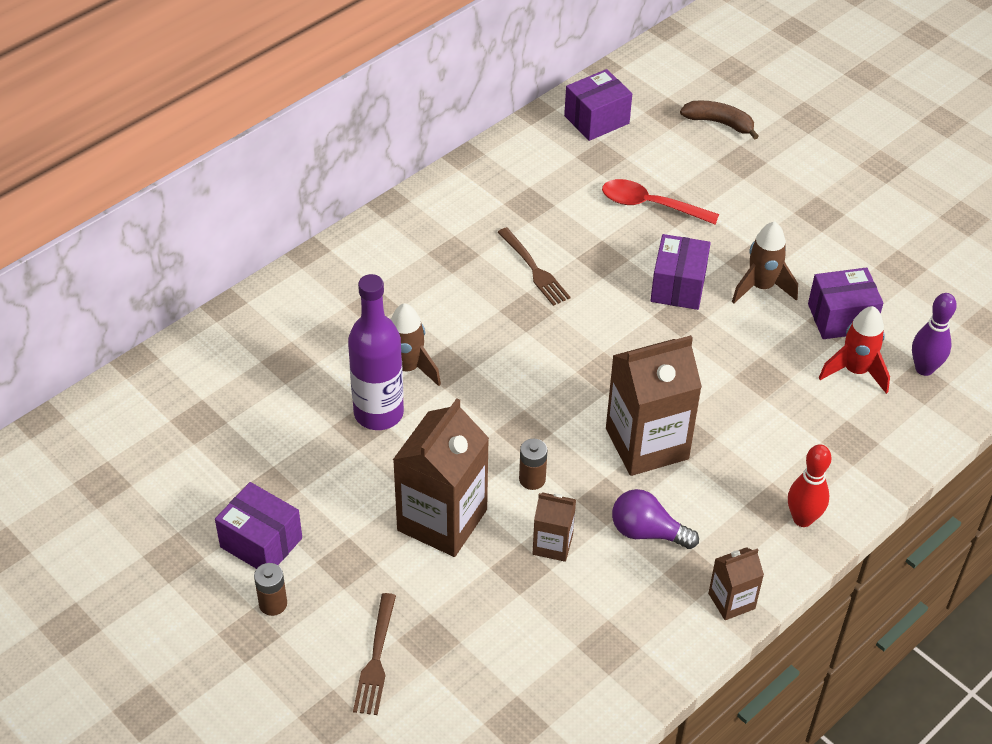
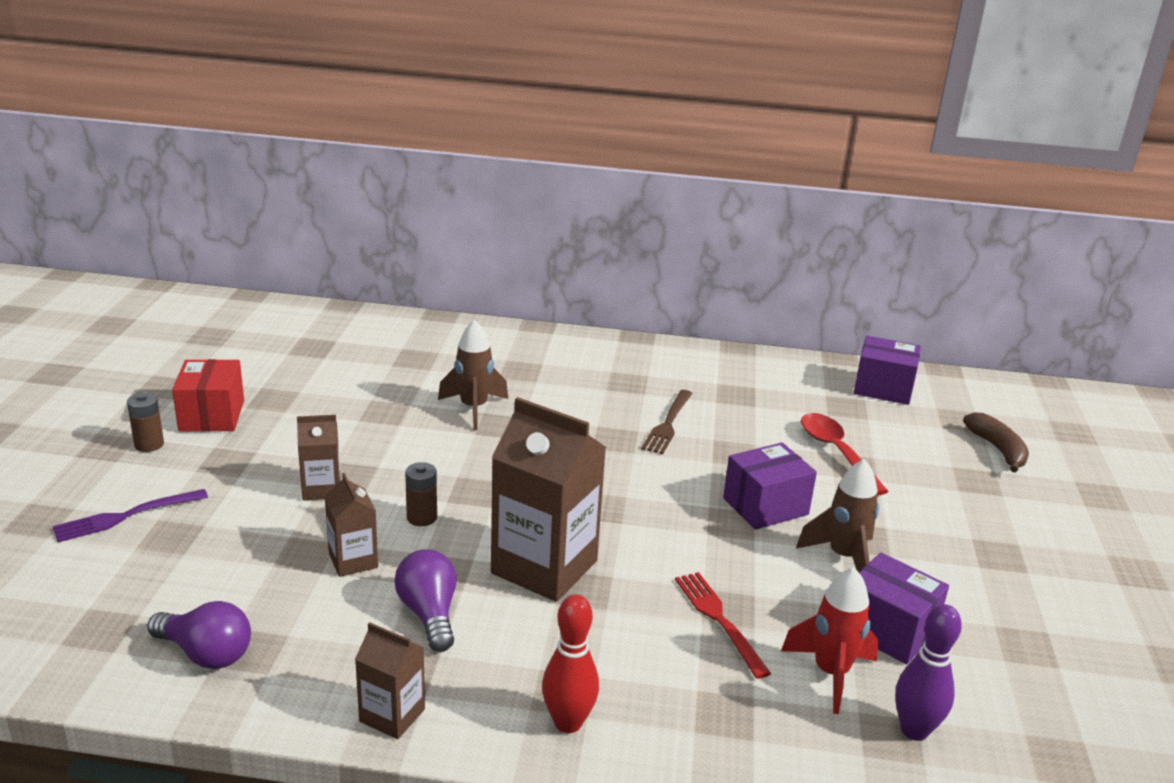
camera: 50 degrees right, 20 degrees down
purple box [215,482,302,569] -> red box [172,359,244,432]
purple bottle [348,274,404,430] -> none
brown fork [353,593,396,715] -> purple fork [52,489,208,542]
brown carton [393,398,489,557] -> brown carton [297,415,341,500], size x0.51
none -> purple light bulb [147,601,251,669]
none -> red fork [675,572,771,679]

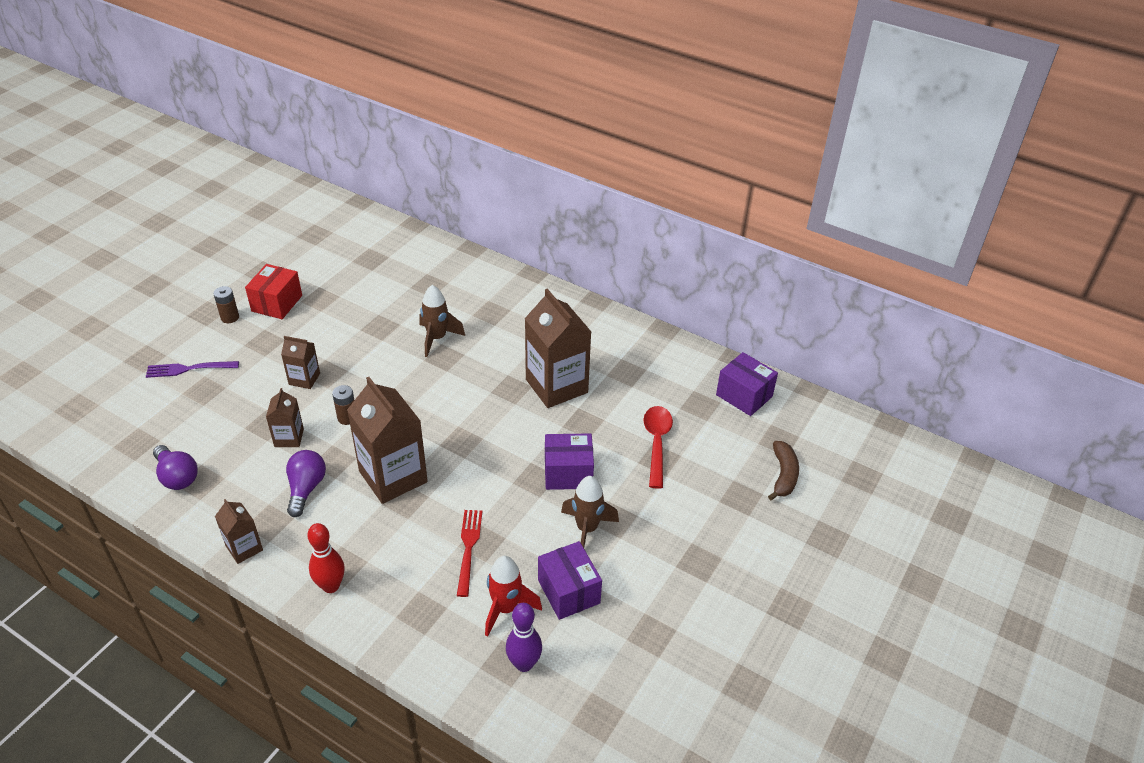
camera: 25 degrees right, 15 degrees up
brown fork [641,390,693,454] -> brown carton [525,288,591,408]

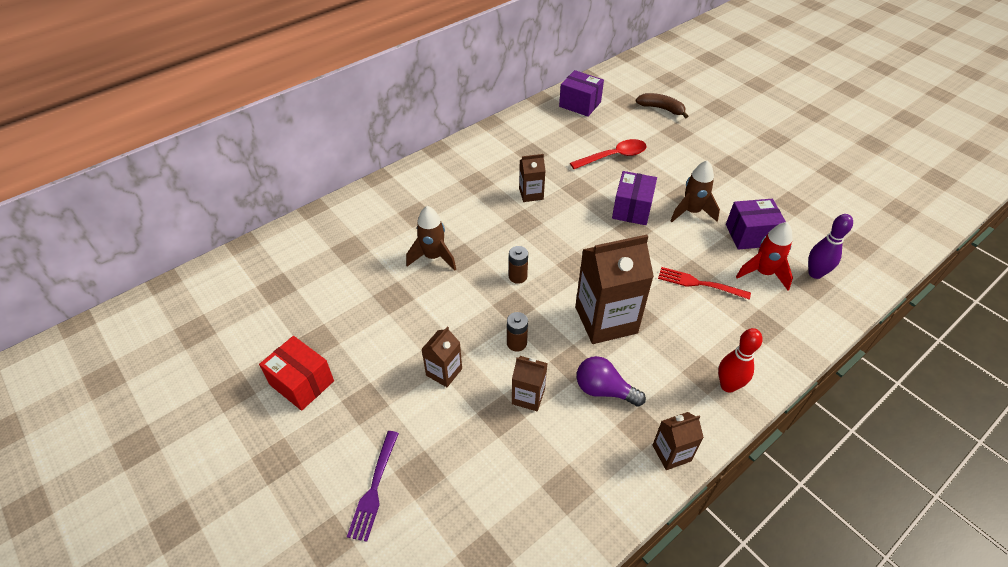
camera: 70 degrees left, 5 degrees up
purple light bulb [153,445,198,490] -> none
brown battery [213,286,239,323] -> brown battery moved to [509,246,528,284]
brown carton [525,288,591,408] -> brown carton [519,154,546,202], size x0.51
red spoon [643,406,673,489] -> red spoon turned 135 degrees clockwise [570,139,647,169]
purple box [716,352,778,416] -> purple box turned 60 degrees clockwise [559,70,604,117]

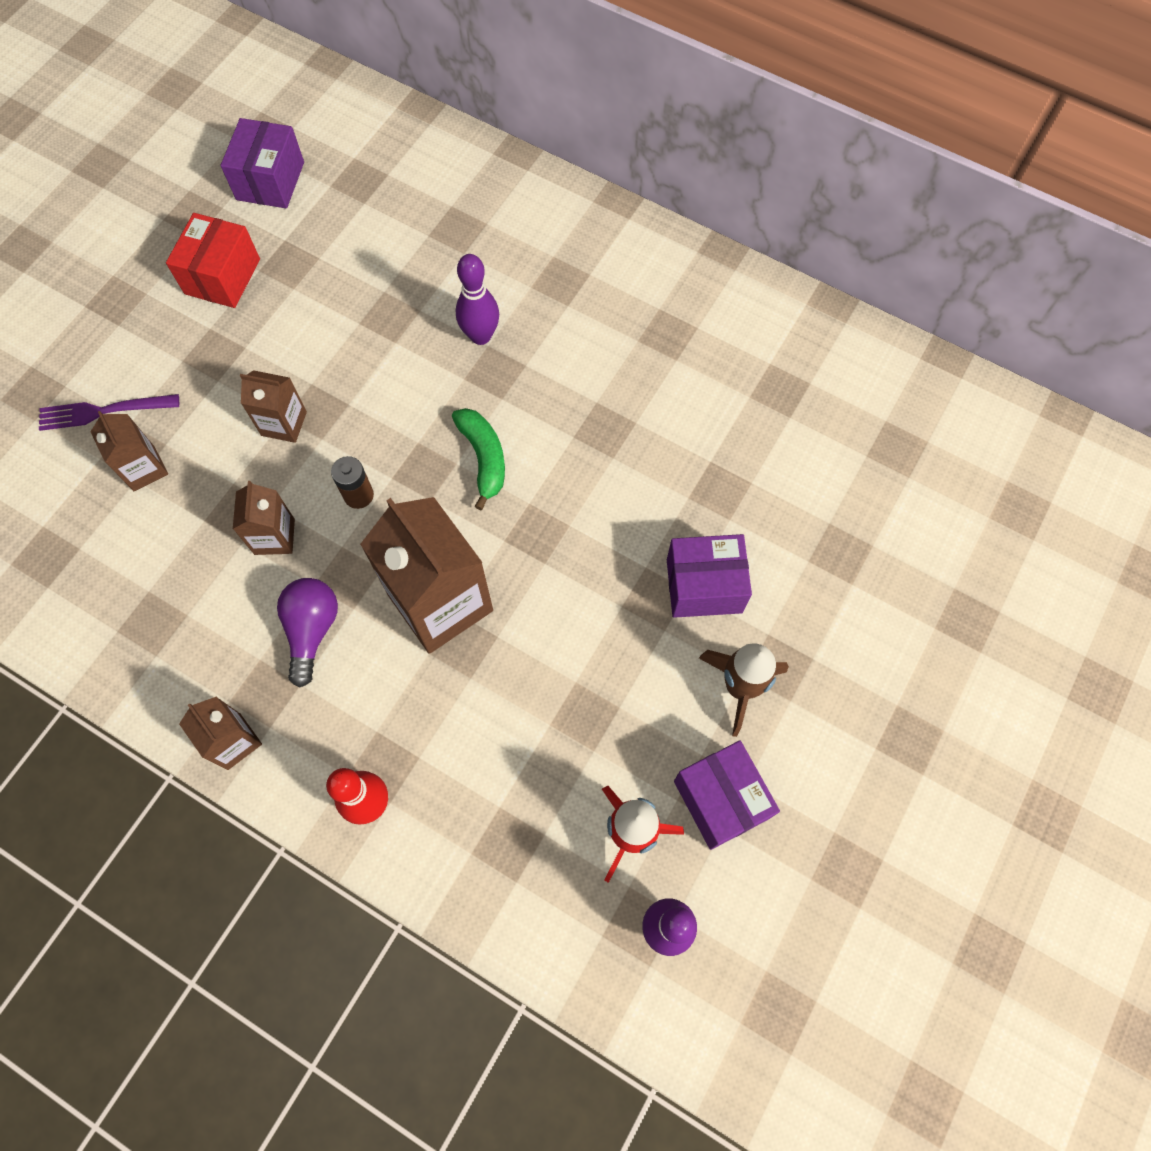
camera: 70 degrees right, 20 degrees up
brown rocket [406,206,456,270] -> purple bowling pin [456,254,499,345]
brown battery [509,246,528,284] -> green banana [452,408,505,510]
brown carton [519,154,546,202] -> brown carton moved to [91,411,168,491]
purple box [559,70,604,117] -> purple box moved to [221,118,304,208]
red spoon [570,139,647,169] -> none
brown banana [636,93,688,118] -> none
red fork [658,267,751,300] -> none

